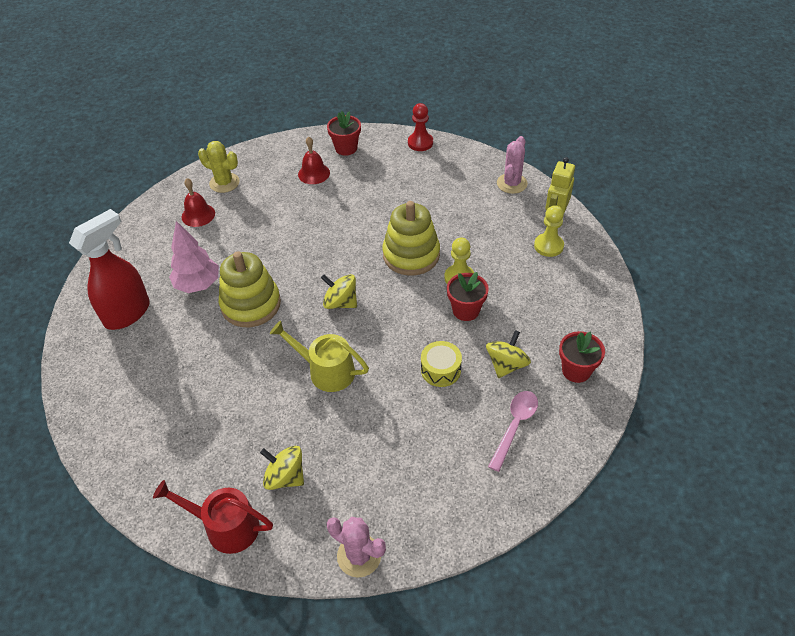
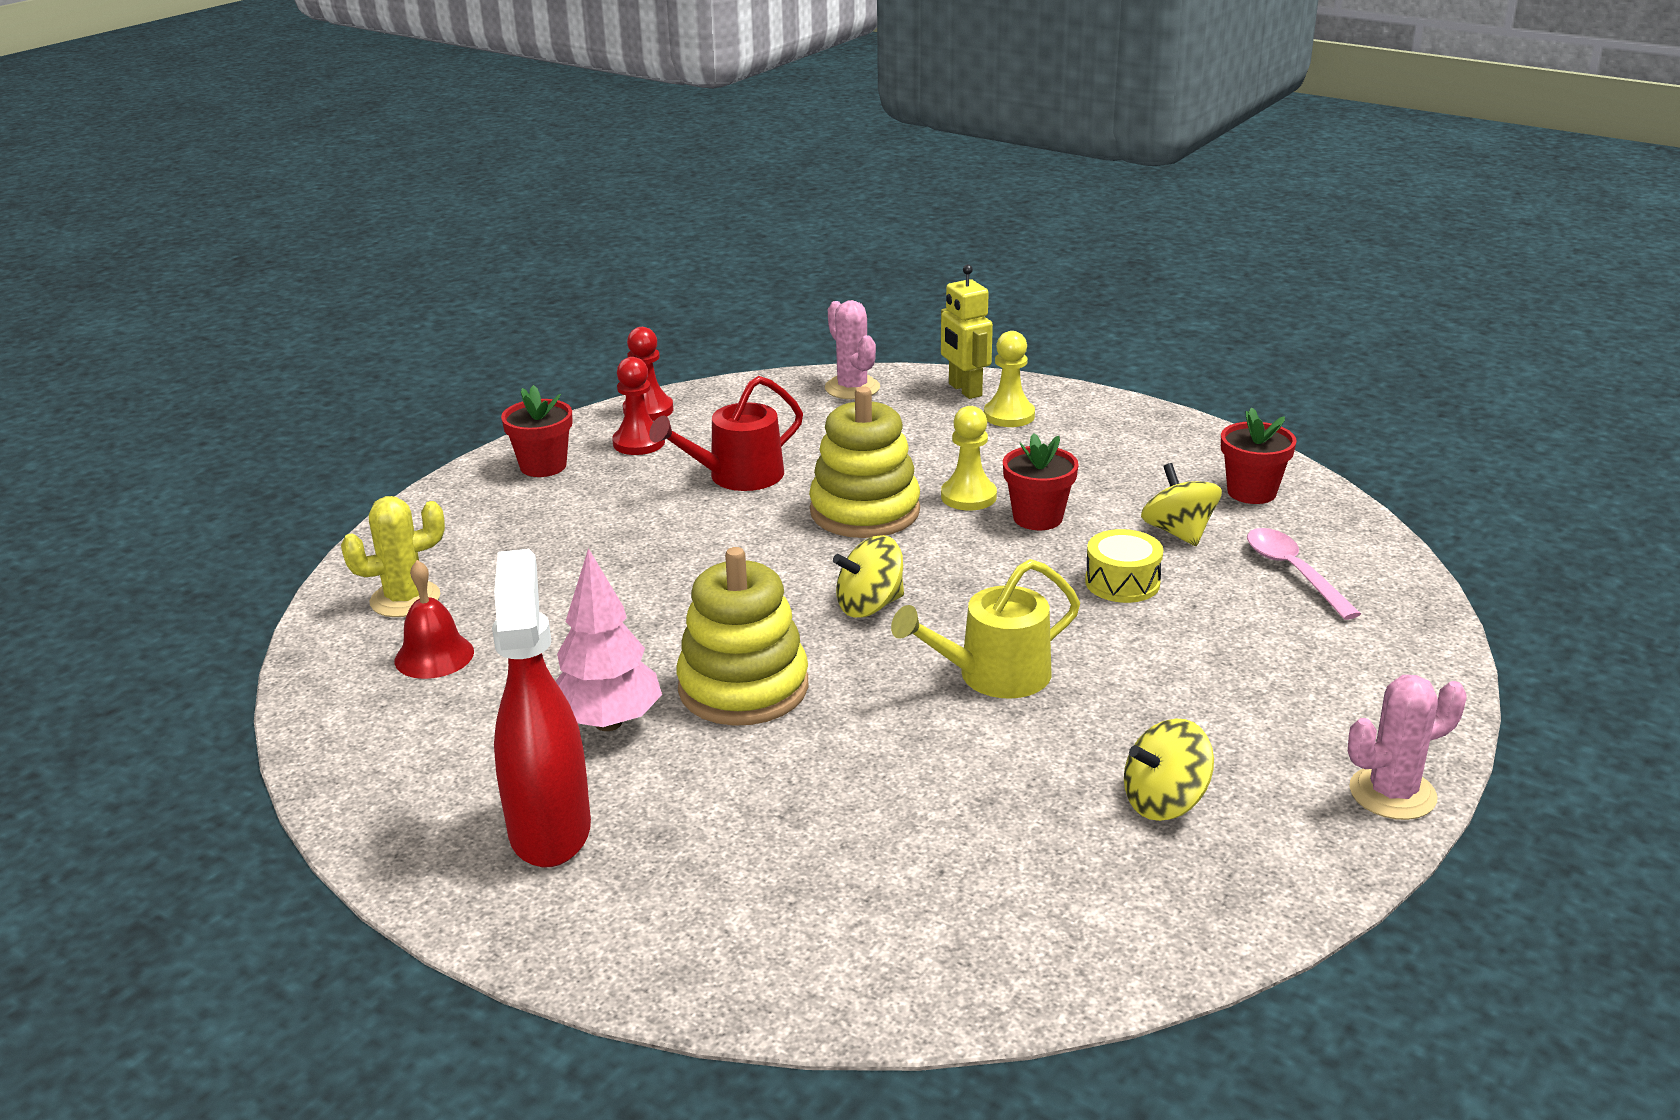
camera: 50 degrees left, 20 degrees down
red watering can [153,480,273,554] -> red watering can moved to [649,376,803,491]
red bell [298,136,330,184] -> none
none -> red pawn [612,357,665,455]

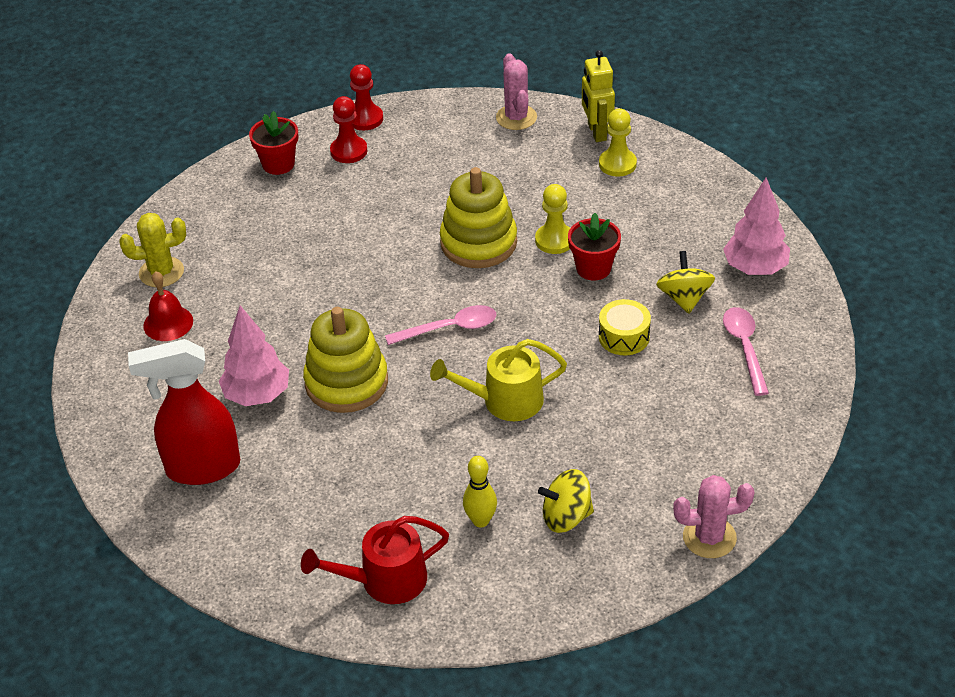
camera: 15 degrees right, 15 degrees up
red spray bottle [492,549,591,867] -> red spray bottle turned 105 degrees counterclockwise [128,339,240,485]
red watering can [649,376,803,491] -> red watering can moved to [301,516,449,604]
yellow spinning top [833,535,904,617] -> pink spoon [385,305,496,345]
red flower pot [1221,407,1297,504] -> pink tree [723,177,790,275]
none -> yellow bowling pin [463,456,497,527]

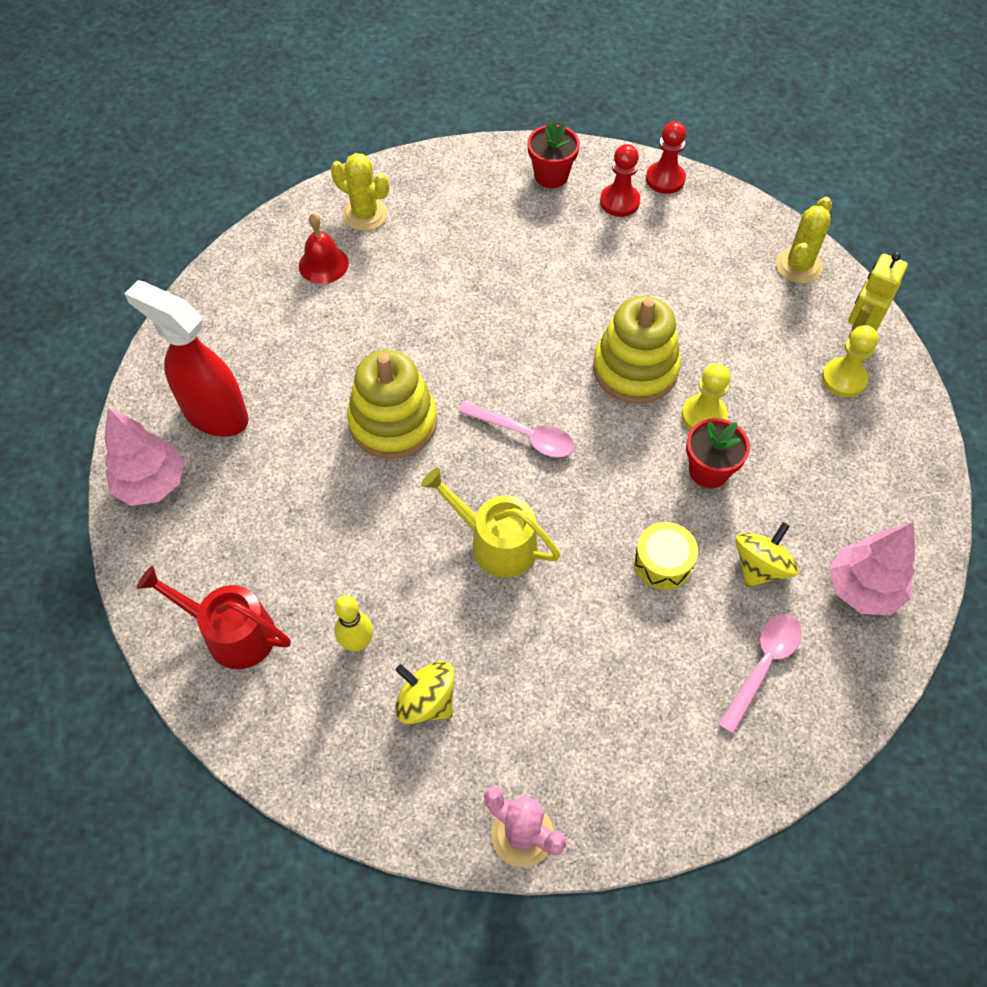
camera: 40 degrees right, 15 degrees up
pink tree [219,306,289,406] -> pink tree moved to [104,408,184,506]
pink cactus [496,53,537,130] -> yellow cactus [776,197,832,284]

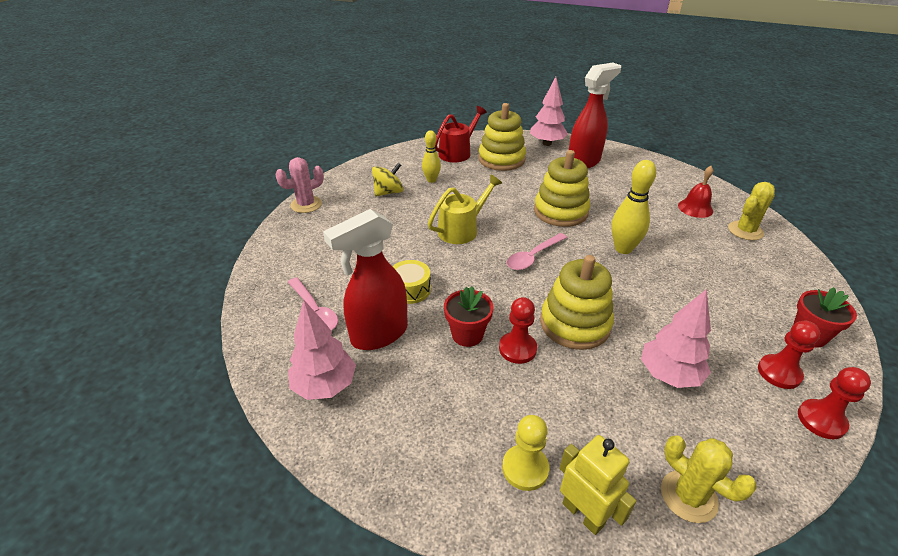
camera: 110 degrees right, 20 degrees down
yellow pawn [681,363,731,430] -> red pawn [499,297,537,364]
yellow spinning top [735,522,799,587] -> red spray bottle [323,209,408,350]
none -> yellow stacking toy [478,103,526,171]
none -> yellow bowling pin [611,160,656,254]
none -> pink tree [641,289,711,388]

